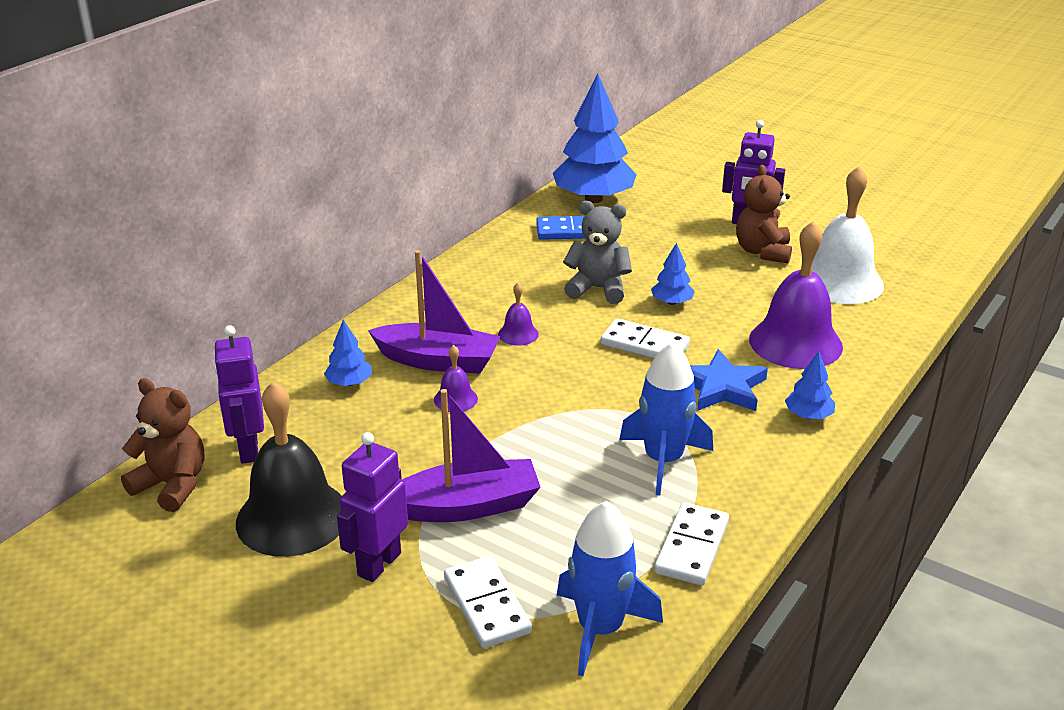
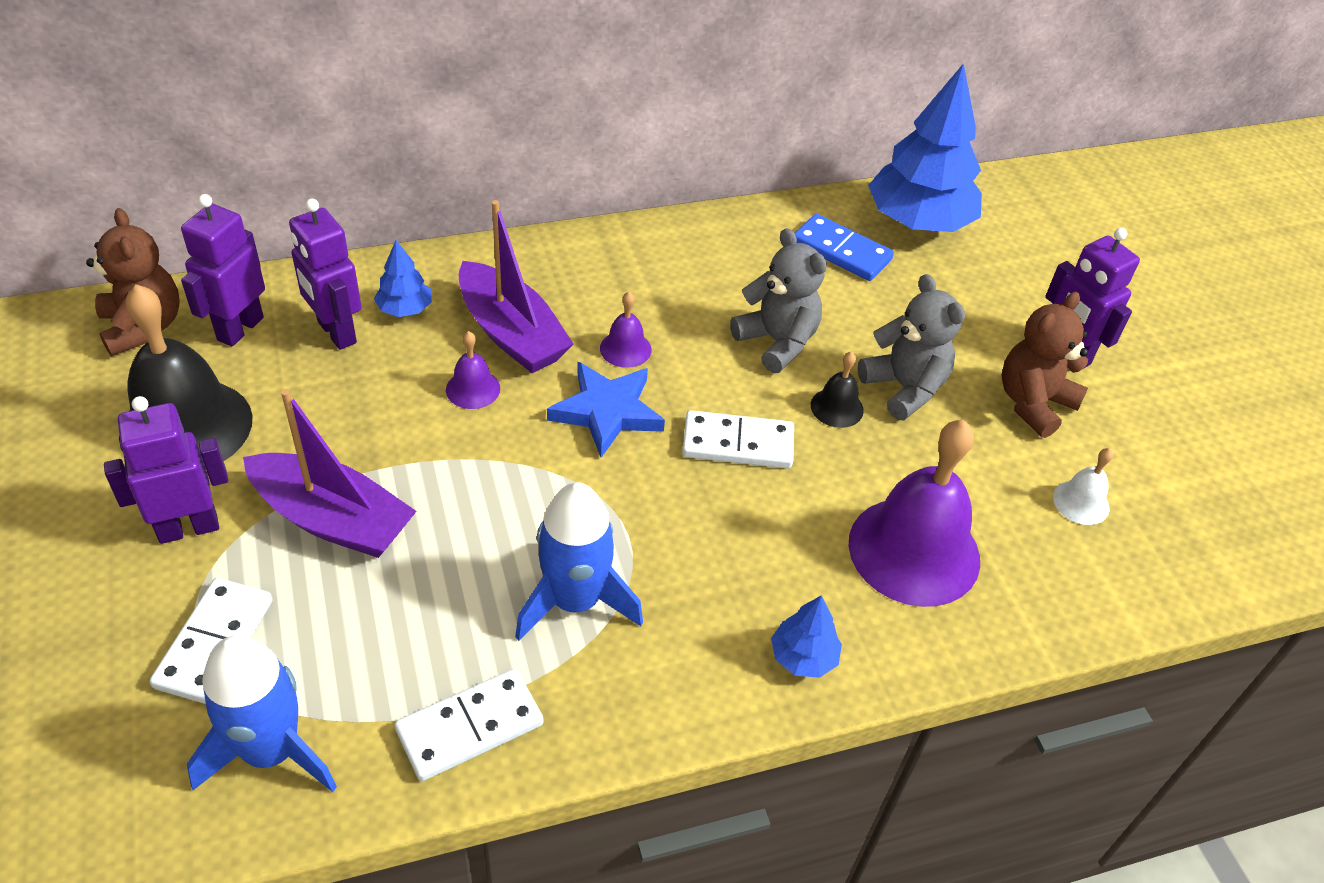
camera: 35 degrees right, 15 degrees up
white domino [601,318,690,358] -> white domino turned 60 degrees counterclockwise [682,410,794,469]
blue tree [651,242,695,305] -> black bell [811,351,864,428]
blue star [690,349,768,411] -> blue star moved to [547,362,665,458]
white bell [812,166,884,304] -> white bell [1053,448,1113,525], size x0.44
none -> purple robot [289,199,362,350]
none -> grey teddy bear [858,274,965,420]

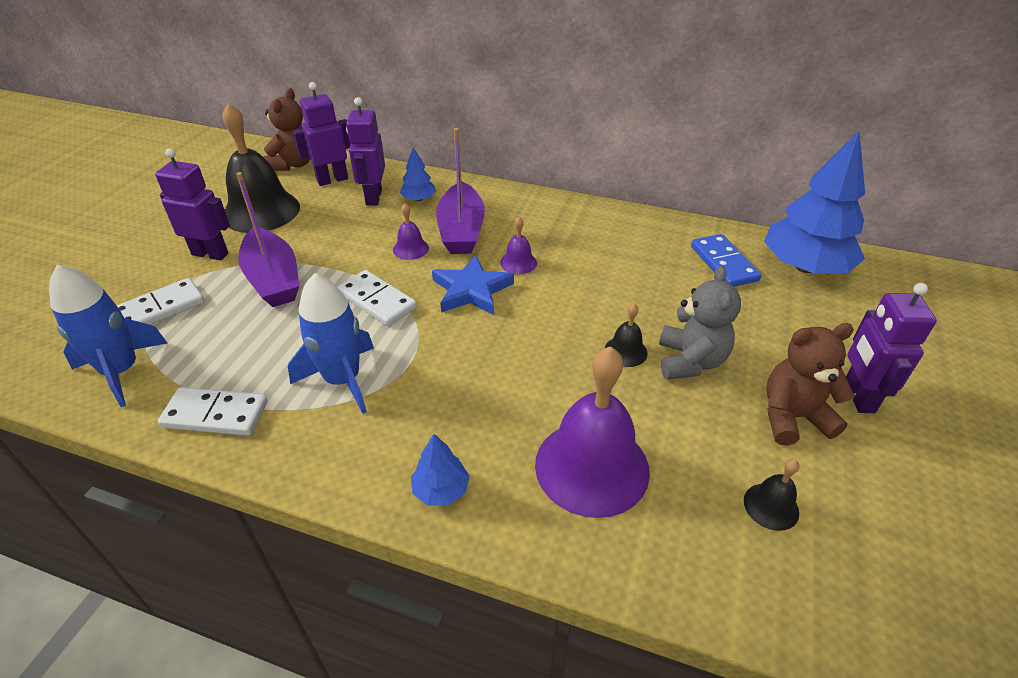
camera: 40 degrees right, 5 degrees down
white domino [682,410,794,469] -> white domino moved to [337,270,417,326]
grey teddy bear [730,228,827,373] -> none
white bell [1053,448,1113,525] -> black bell [744,459,800,531]

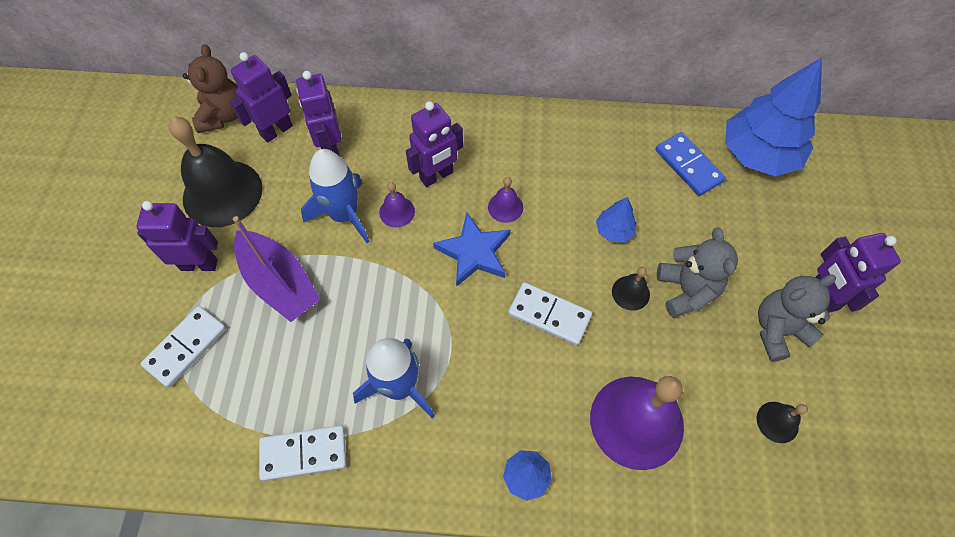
camera: 15 degrees left, 20 degrees up
blue rocket [49,265,167,407] -> blue rocket moved to [301,149,370,243]
white domino [337,270,417,326] -> white domino moved to [508,282,592,346]
blue tree [399,147,436,202] -> blue tree moved to [596,197,637,242]
purple boat [436,128,485,254] -> purple robot [406,101,463,187]
brown teddy bear [766,323,854,445] -> grey teddy bear [758,274,836,362]

